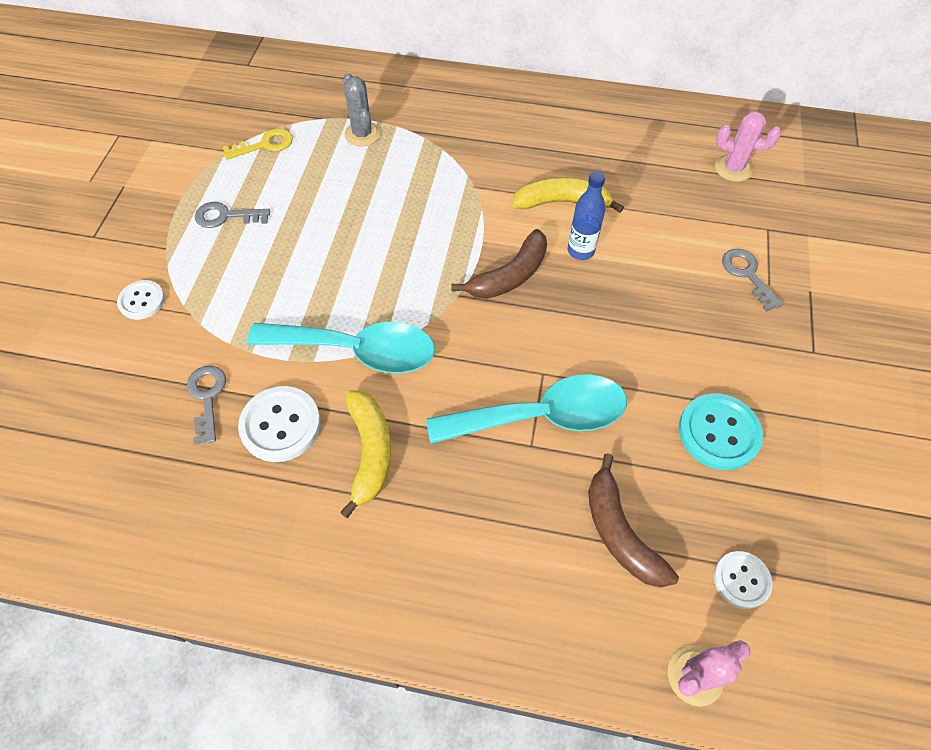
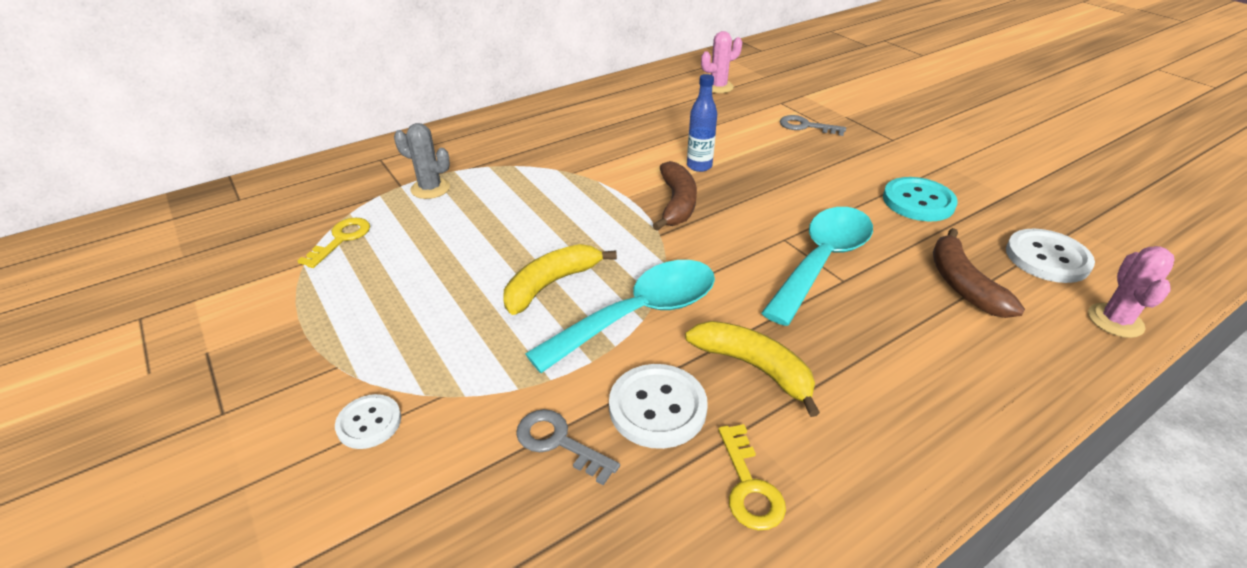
camera: 45 degrees left, 20 degrees down
grey key [195,202,270,228] -> none
yellow banana [512,177,624,213] -> yellow banana moved to [503,244,617,315]
brown banana [588,453,679,587] -> brown banana turned 60 degrees clockwise [933,228,1025,318]
white button [714,551,772,609] -> white button [1006,229,1095,283], size x1.61
none -> yellow key [718,424,786,530]

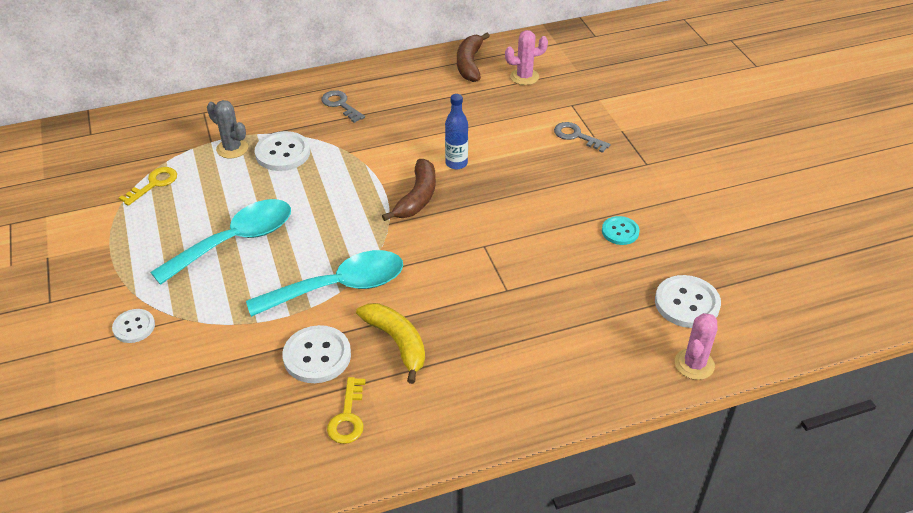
camera: 15 degrees right, 5 degrees up
yellow banana [503,244,617,315] -> none
grey key [516,409,620,485] -> grey key moved to [321,90,365,123]
turquoise spoon [761,207,873,326] -> turquoise spoon moved to [150,199,291,285]
turquoise button [883,177,958,221] -> turquoise button [602,216,639,245], size x0.62
brown banana [933,228,1025,318] -> brown banana moved to [457,33,490,82]
none -> white button [255,131,310,171]

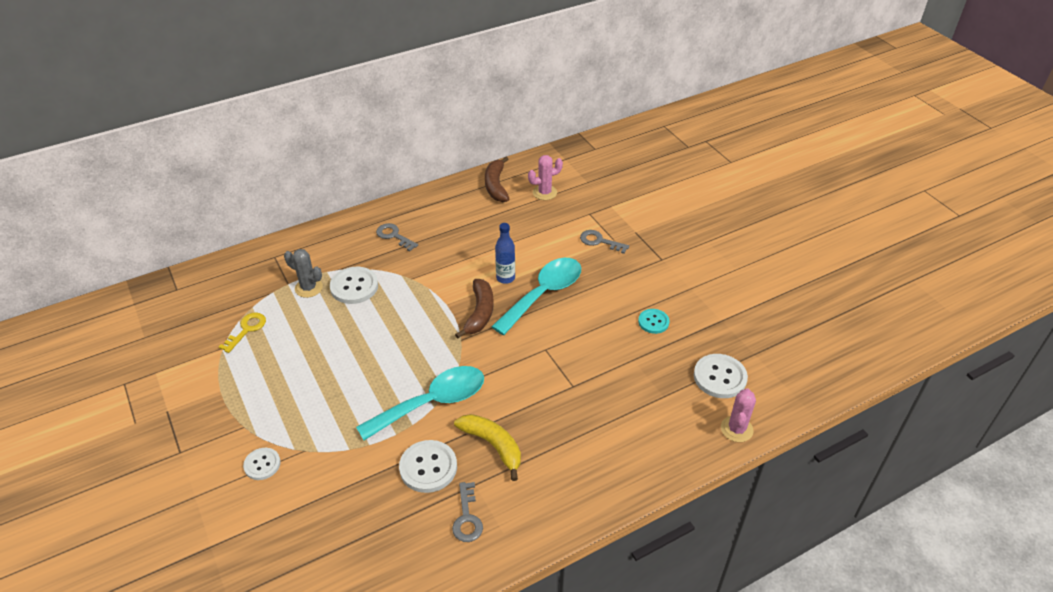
camera: 10 degrees left, 0 degrees up
turquoise spoon [150,199,291,285] -> turquoise spoon moved to [491,258,581,335]
yellow key [327,377,366,444] -> grey key [452,482,483,542]

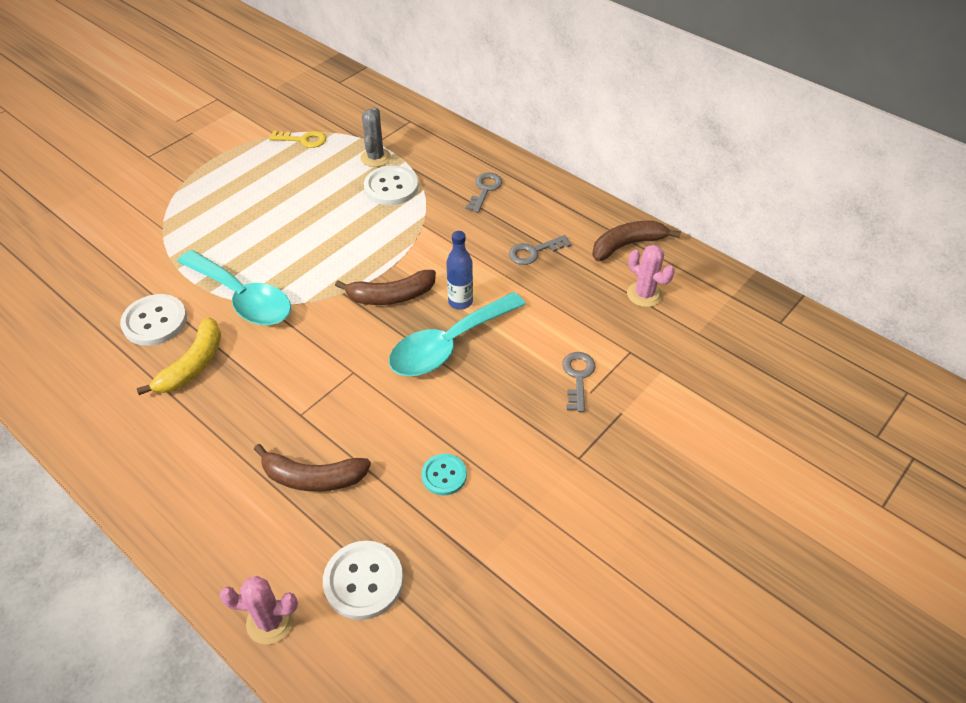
camera: 70 degrees right, 5 degrees up
white button [243,448,281,480] -> none
grey key [452,482,483,542] -> grey key moved to [509,235,571,265]
turquoise spoon [491,258,581,335] -> turquoise spoon turned 120 degrees clockwise [389,292,526,376]
none -> brown banana [254,444,371,492]

